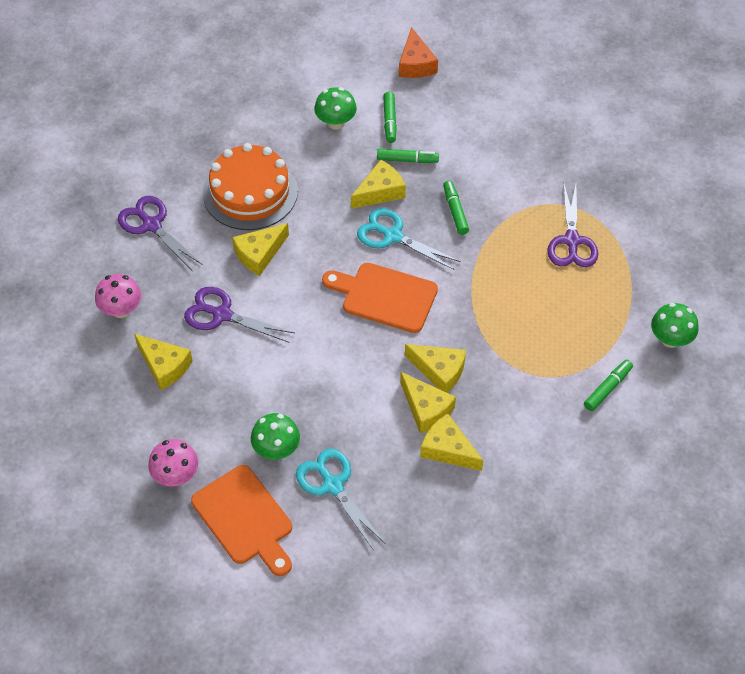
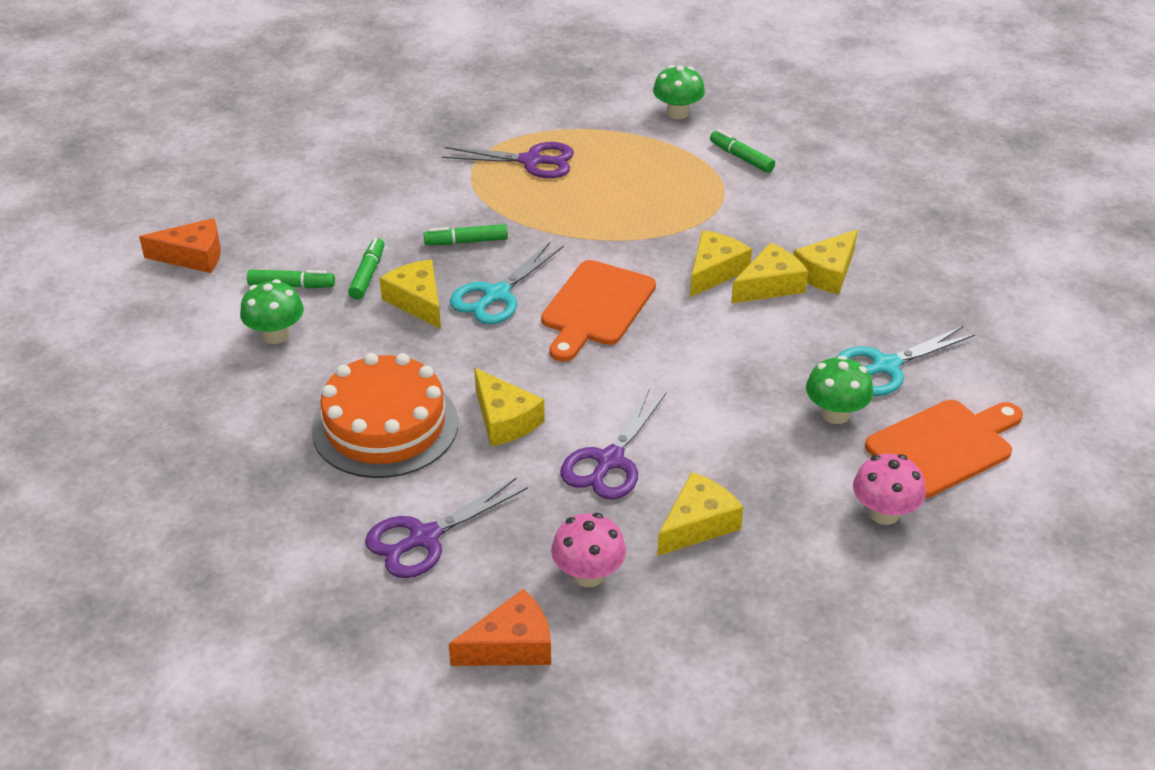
camera: 85 degrees left, 15 degrees down
none -> orange cheese [449,589,551,666]

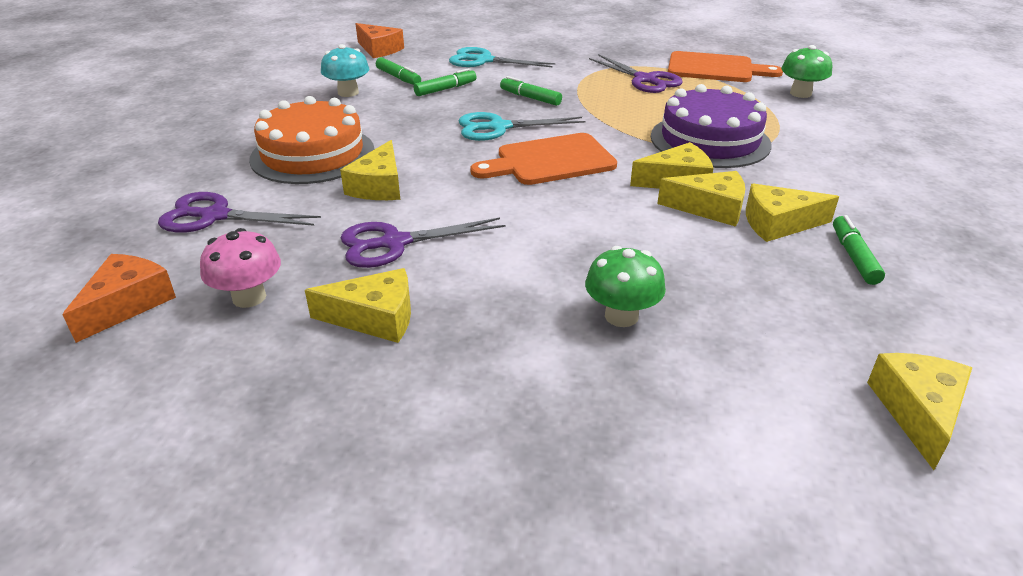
camera: 45 degrees right, 5 degrees down
green mushroom [240,279,304,344] -> turquoise mushroom [321,44,369,97]
yellow cheese [380,260,441,329] -> yellow cheese moved to [867,353,972,470]
orange cheese [449,589,551,666] -> orange cheese turned 90 degrees counterclockwise [62,254,176,343]
green marker [710,130,775,173] -> green marker moved to [833,215,885,285]
turquoise scissors [836,326,975,396] -> turquoise scissors moved to [449,47,555,68]
pink mushroom [853,454,925,525] -> none
orange cutting board [865,400,1023,498] -> orange cutting board moved to [668,51,783,82]
none -> purple cake [651,84,772,168]

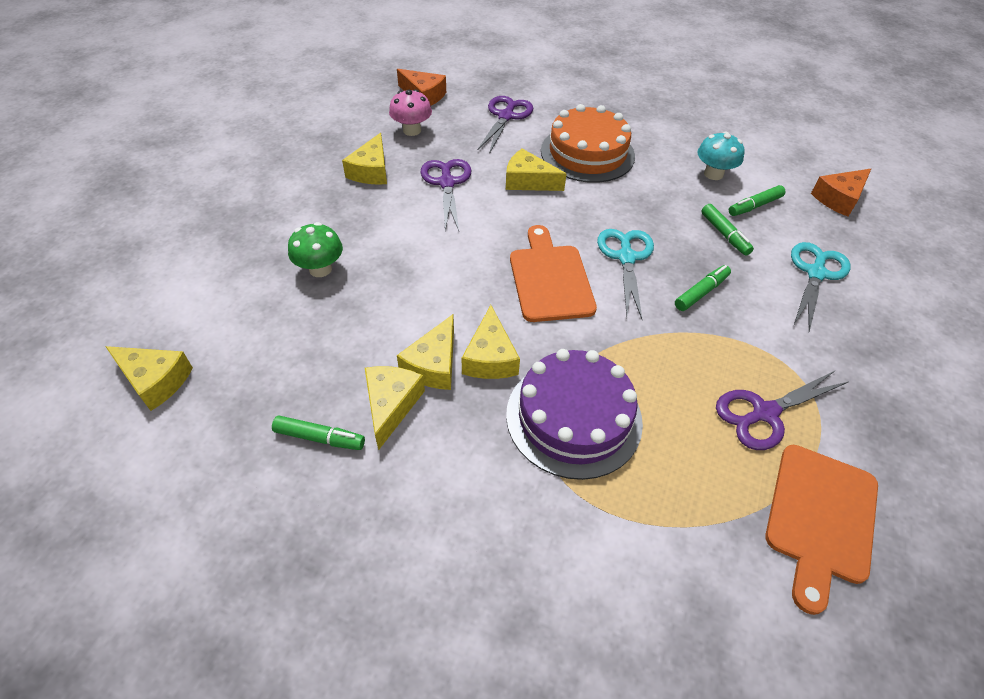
camera: 100 degrees right, 15 degrees up
green mushroom [781,45,832,98] -> none

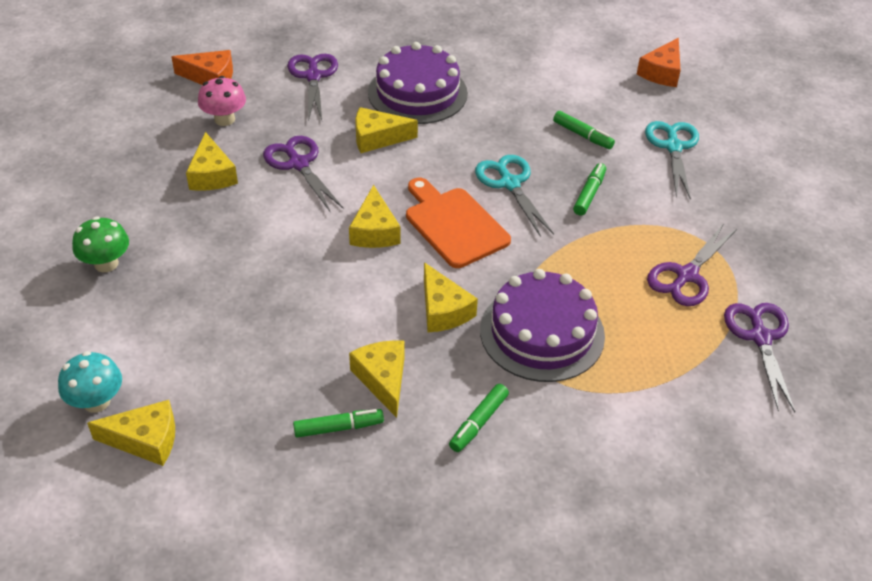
camera: 25 degrees left, 5 degrees down
green mushroom [288,222,343,277] -> green mushroom moved to [72,216,129,272]
yellow cheese [397,314,454,390] -> yellow cheese moved to [349,185,401,248]
orange cake [541,104,635,183] -> purple cake [368,42,468,124]
turquoise mushroom [697,132,745,180] -> turquoise mushroom moved to [58,351,122,413]
green marker [729,185,785,216] -> green marker moved to [449,384,509,452]
orange cutting board [766,445,878,615] -> purple scissors [724,303,795,412]

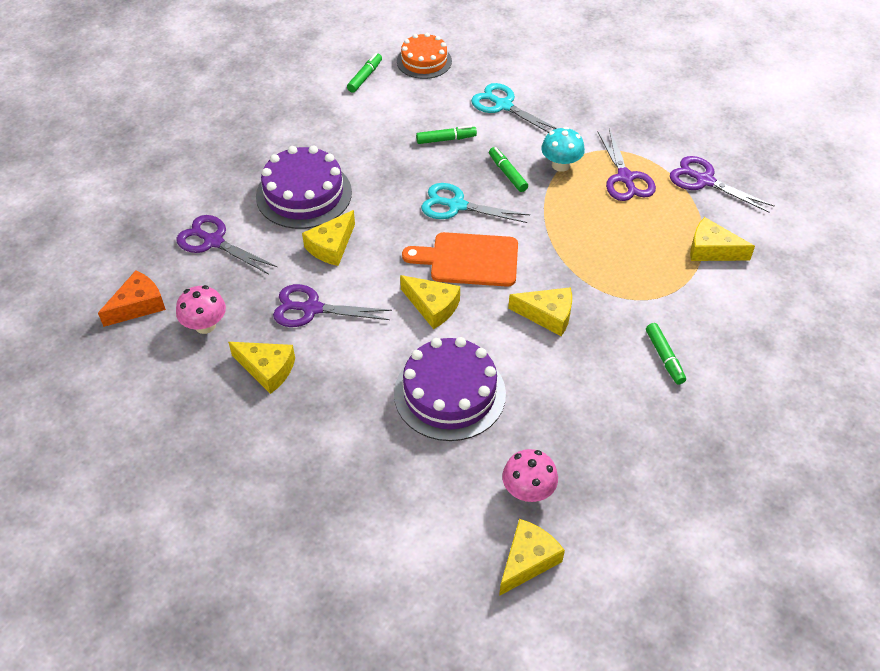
camera: 50 degrees left, 5 degrees up
turquoise mushroom [58,351,122,413] -> turquoise mushroom moved to [541,127,585,172]
green mushroom [72,216,129,272] -> none
green marker [293,409,384,438] -> green marker moved to [347,53,382,93]
yellow cheese [349,340,405,418] -> yellow cheese moved to [690,217,755,261]
purple cake [480,269,605,382] -> purple cake moved to [394,337,506,441]
orange cheese [637,38,681,87] -> orange cake [397,33,452,79]
none -> pink mushroom [502,449,558,502]

